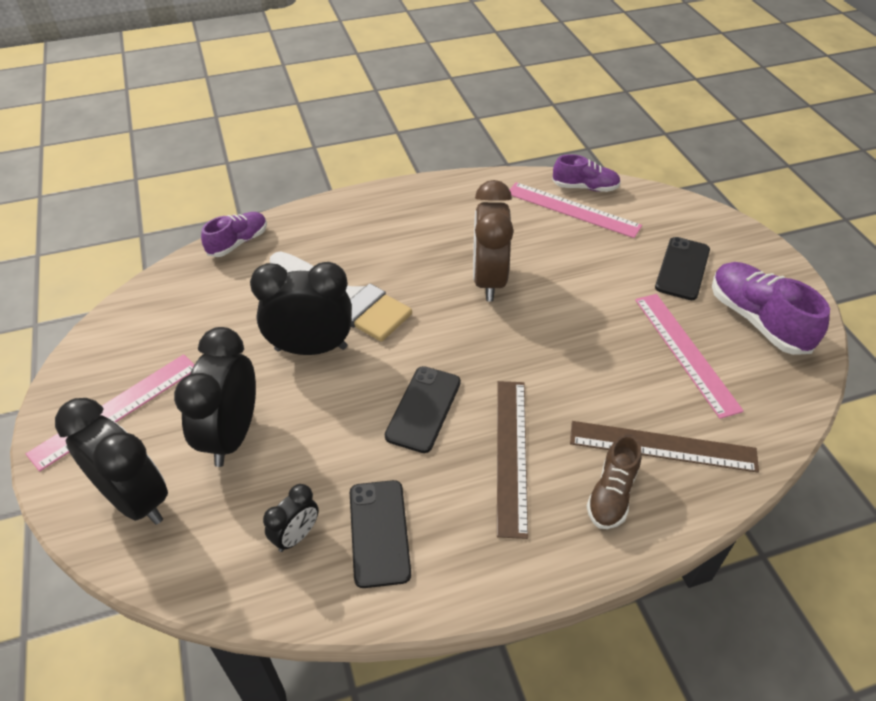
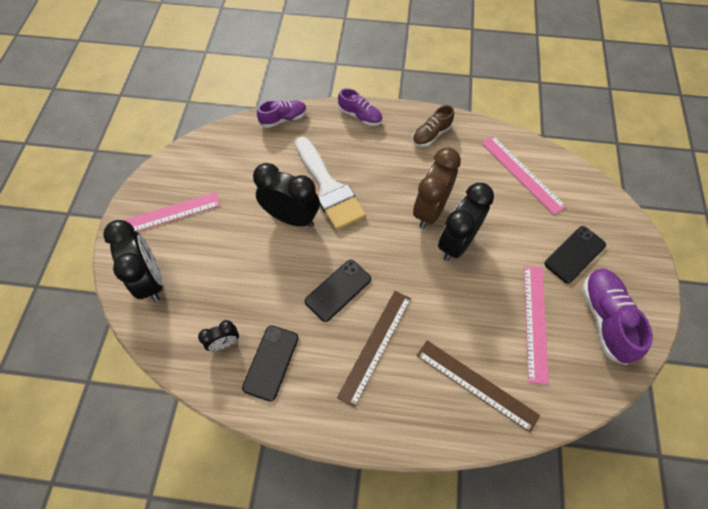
camera: 25 degrees right, 15 degrees up
black clock [174,327,256,467] -> black clock moved to [438,183,494,261]
purple shoe [552,154,621,192] -> purple shoe moved to [338,88,383,126]
brown shoe [587,434,642,529] -> brown shoe moved to [412,105,454,147]

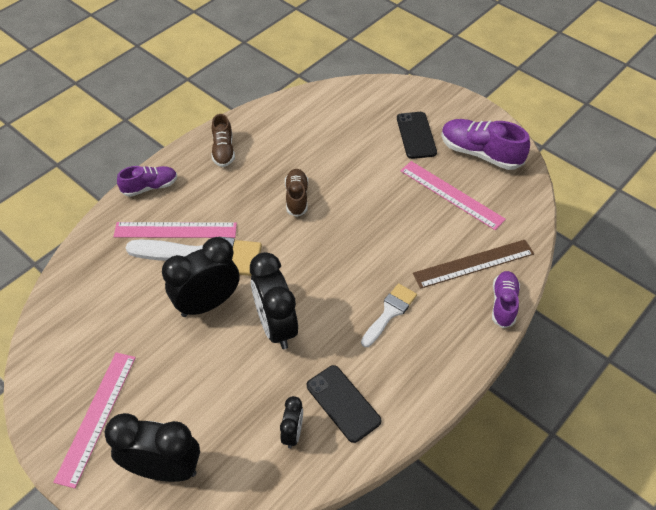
camera: 55 degrees left, 10 degrees down
purple shoe [257,100,307,128] -> purple shoe moved to [492,271,520,328]
black phone [305,260,371,322] -> none
brown ruler [337,291,411,408] -> white brush [361,283,417,347]
brown clock [413,147,461,229] -> brown shoe [285,169,308,217]
black clock [438,183,494,261] -> black clock moved to [250,252,298,349]
pink ruler [481,136,566,215] -> pink ruler moved to [113,222,237,238]

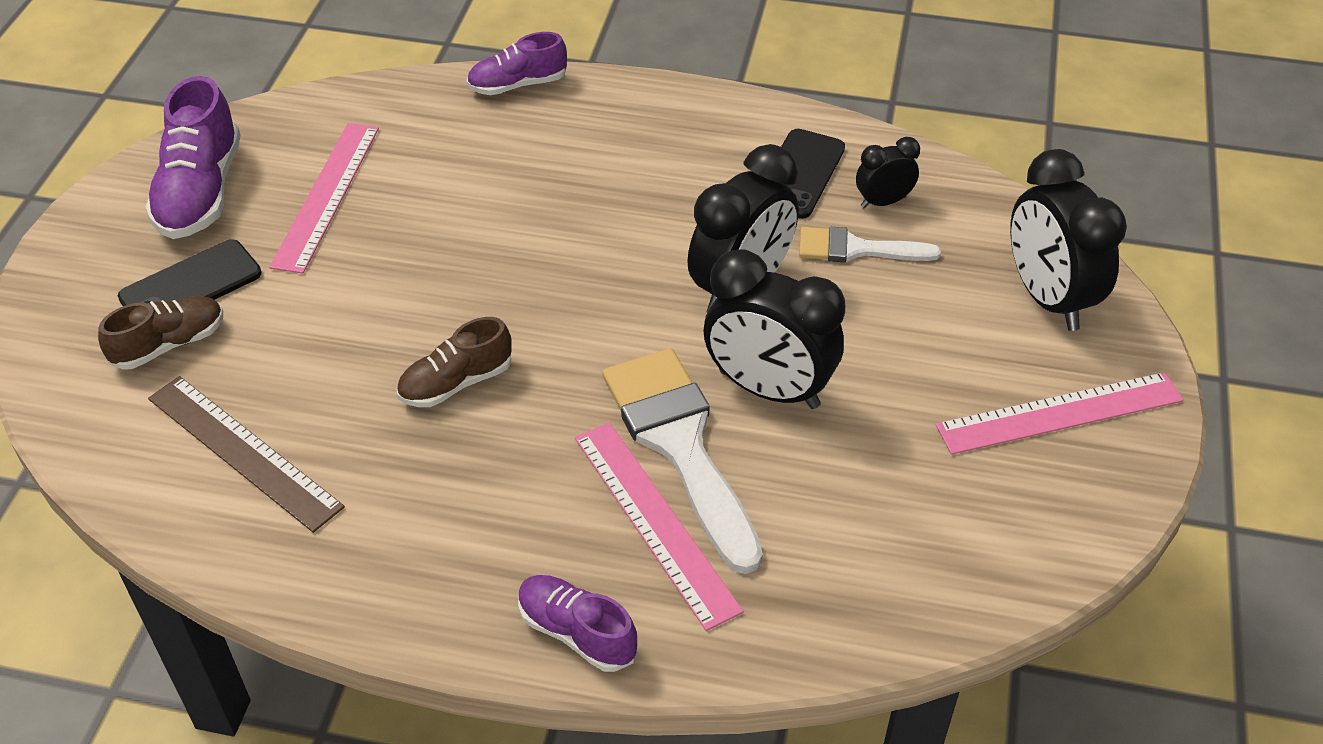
camera: 120 degrees left, 5 degrees down
brown shoe [212,114,235,167] -> brown shoe moved to [98,296,223,369]
white brush [361,283,417,347] -> white brush moved to [799,227,941,262]
brown ruler [413,240,534,289] -> brown ruler moved to [148,376,345,533]

